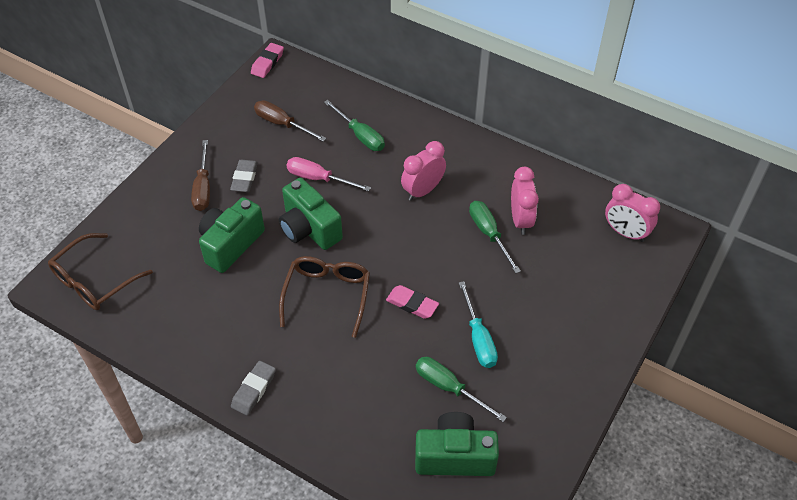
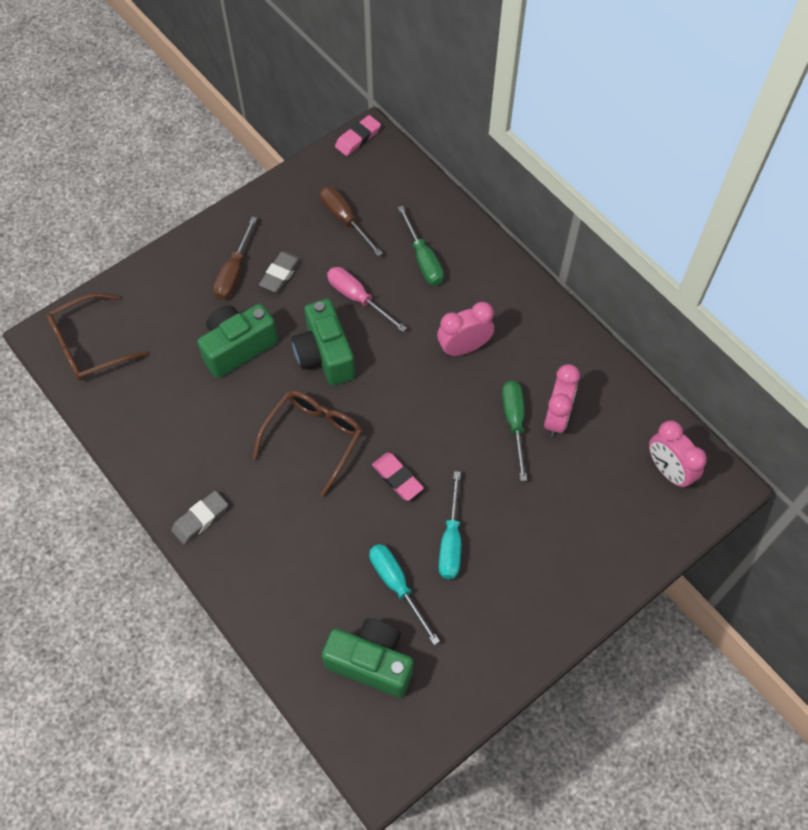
camera: 20 degrees right, 10 degrees up
green screwdriver [416,357,507,422] -> turquoise screwdriver [369,544,440,645]

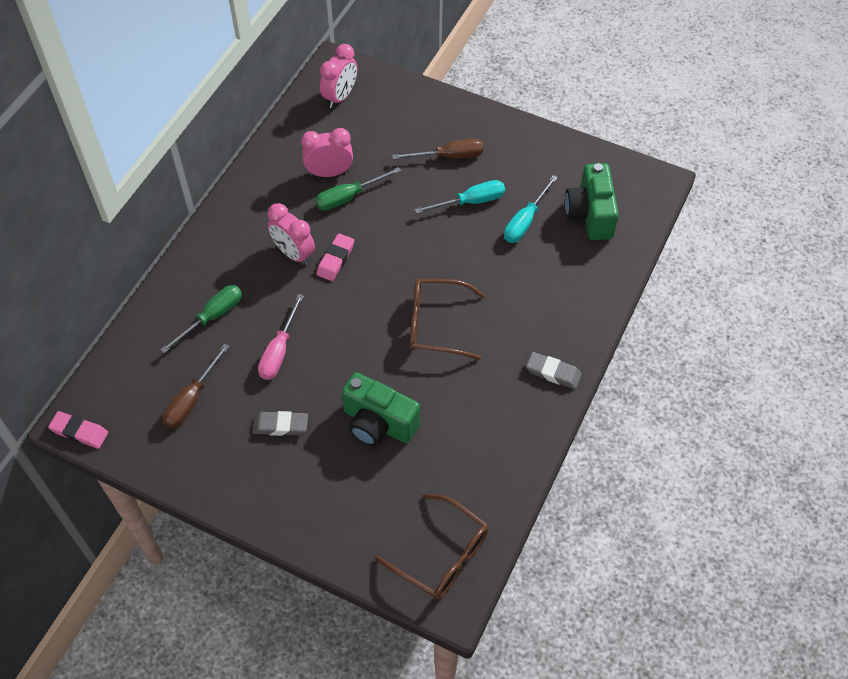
camera: 115 degrees left, 5 degrees down
brown screwdriver [213,217,257,300] -> brown screwdriver moved to [392,139,483,159]
green camera [292,299,355,386] -> none
pink eraser [372,452,424,501] -> pink eraser moved to [316,233,354,281]

